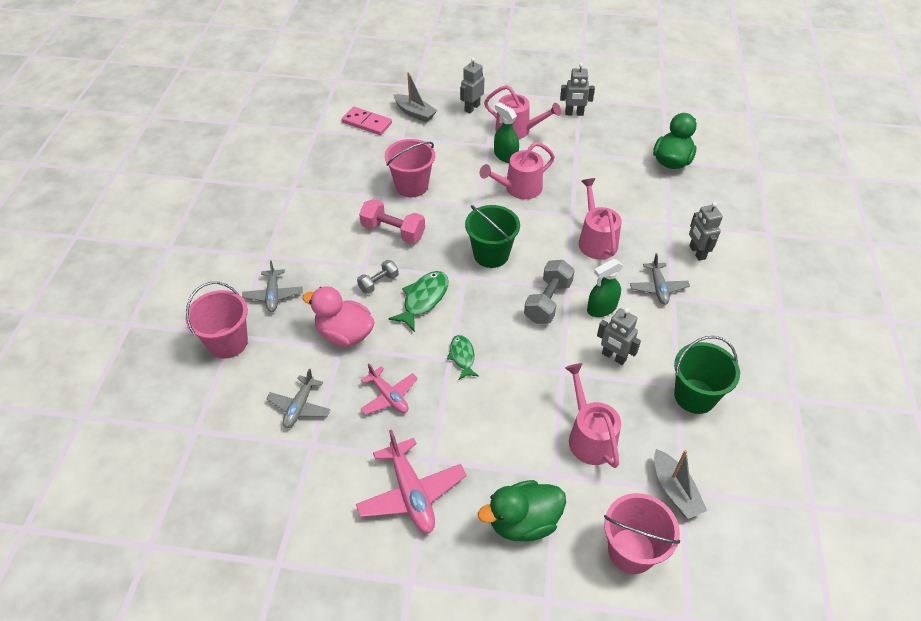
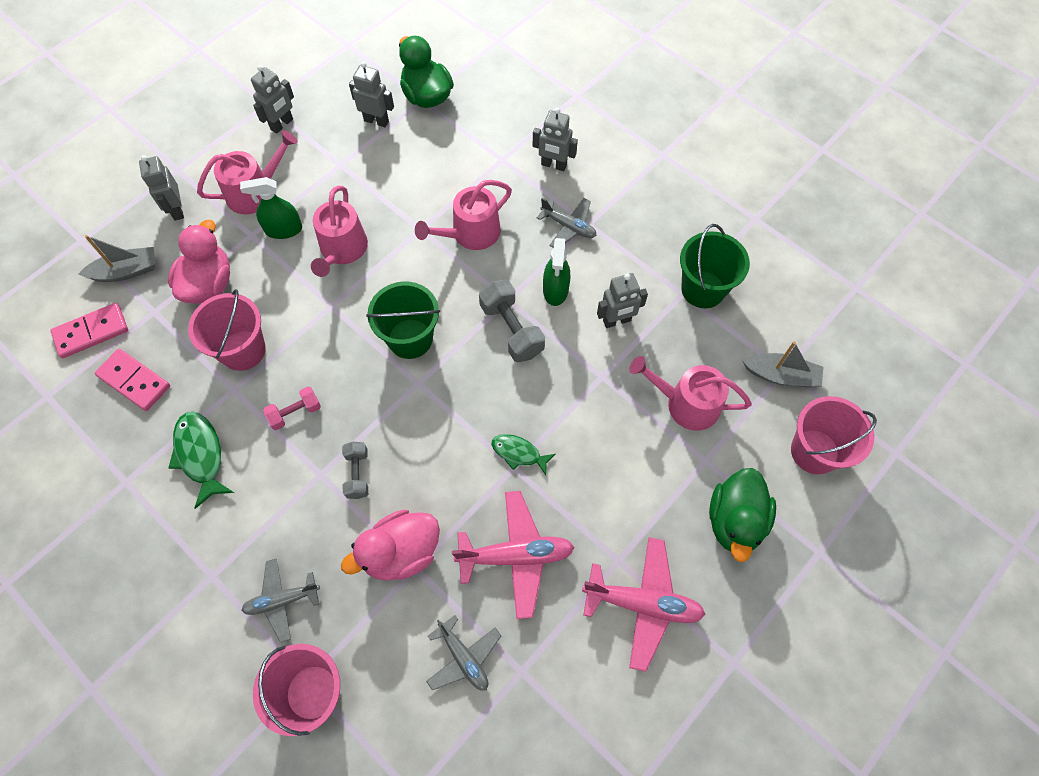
camera: 55 degrees left, 15 degrees up
grey plane [242,260,302,312] -> grey plane turned 135 degrees clockwise [241,559,320,643]
pink dumbbell [359,199,425,244] -> pink dumbbell [263,387,321,430], size x0.62
pink plane [360,363,418,415] -> pink plane [452,491,574,619], size x1.56
green fish [388,271,448,332] -> green fish moved to [169,412,234,509]
pink watering can [579,178,621,260] -> pink watering can turned 60 degrees counterclockwise [415,180,512,250]
none -> pink domino [95,349,170,411]
none -> pink duck [168,220,230,304]
none -> grey robot [349,62,394,127]

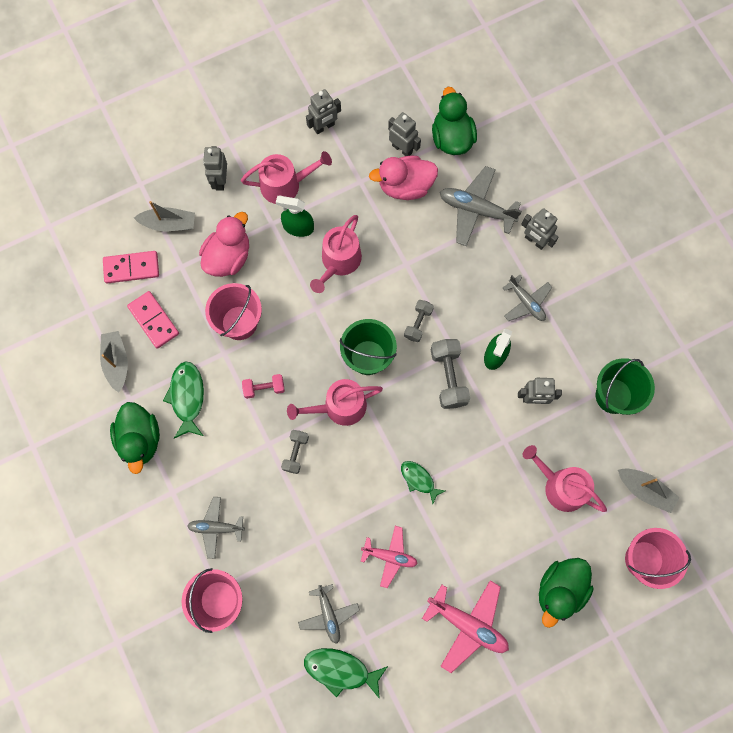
camera: 20 degrees right, 10 degrees up
pink duck [341,510,440,581] -> pink duck moved to [369,156,438,200]
pink watering can [415,180,512,250] -> pink watering can moved to [287,379,383,426]
pink plane [452,491,574,619] -> pink plane [361,526,418,588], size x0.64
none -> grey boat [100,331,128,393]
none -> green duck [110,402,160,474]
none -> green fish [304,648,388,699]
none -> grey dumbbell [404,300,434,342]
none -> grey plane [440,166,522,246]

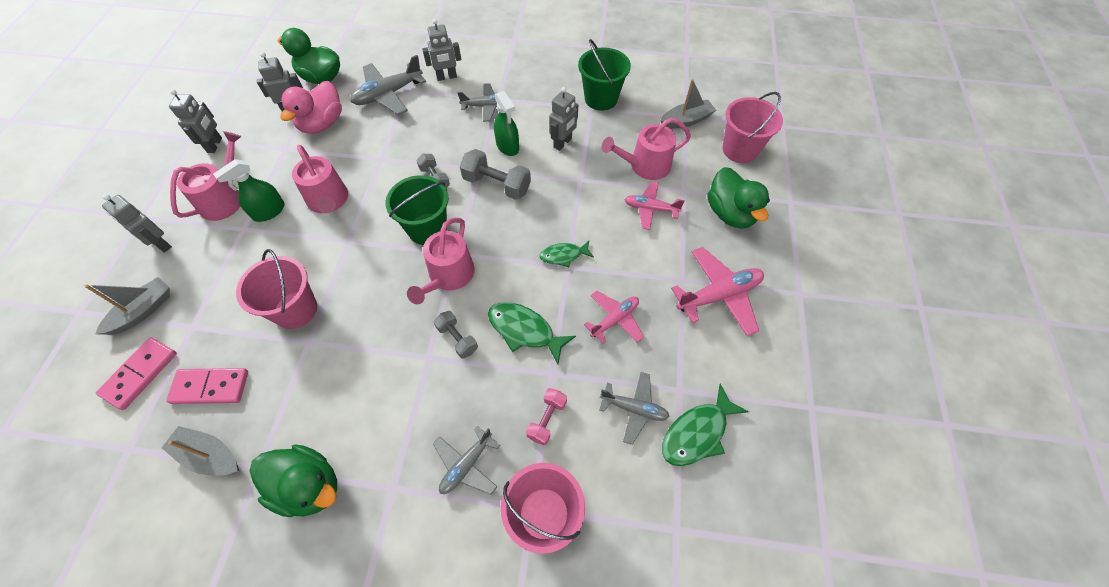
camera: 55 degrees left, 15 degrees down
green fish [163,361,204,438] -> green fish moved to [488,302,576,364]
pink duck [199,212,249,277] -> none
pink dumbbell [242,374,285,399] -> pink dumbbell moved to [526,388,567,445]
none -> pink plane [624,181,685,230]

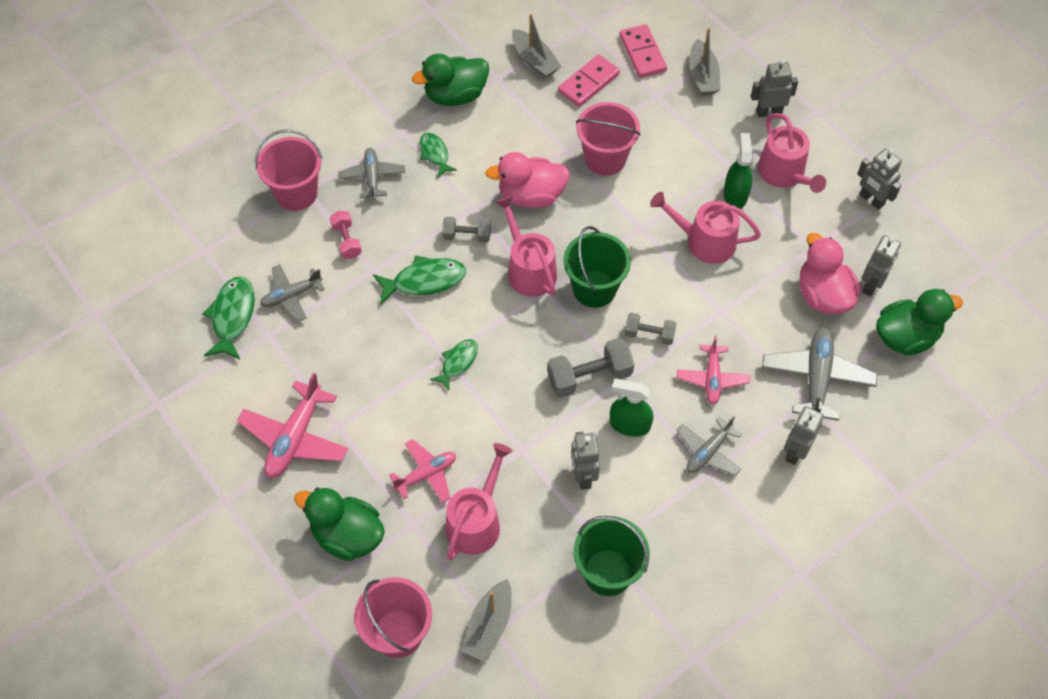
camera: 135 degrees right, 0 degrees up
grey boat [162,426,239,475] -> grey boat turned 75 degrees clockwise [512,13,562,78]
pink plane [584,291,644,344] -> pink plane moved to [677,336,750,404]
none -> green fish [420,132,457,178]
none -> pink duck [485,152,570,208]

